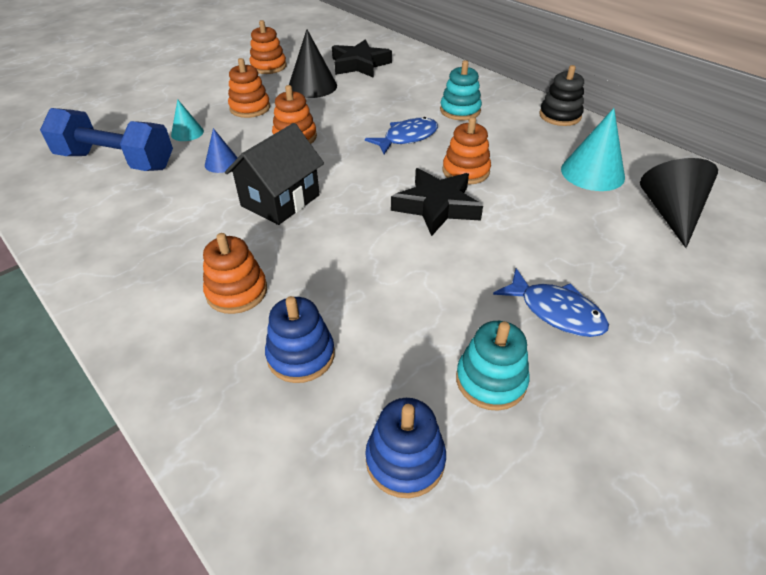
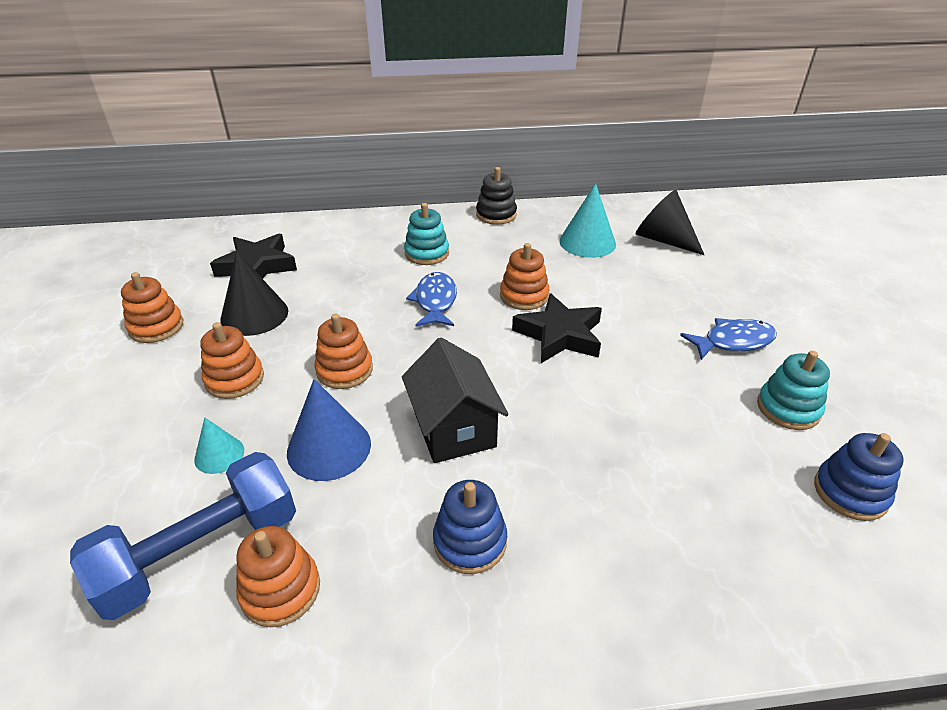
camera: 55 degrees left, 5 degrees down
orange stacking toy [203,233,267,314] -> orange stacking toy moved to [236,526,320,627]
blue cone [205,128,238,173] -> blue cone [287,379,371,481], size x1.76
blue stacking toy [265,296,335,383] -> blue stacking toy moved to [433,480,507,574]

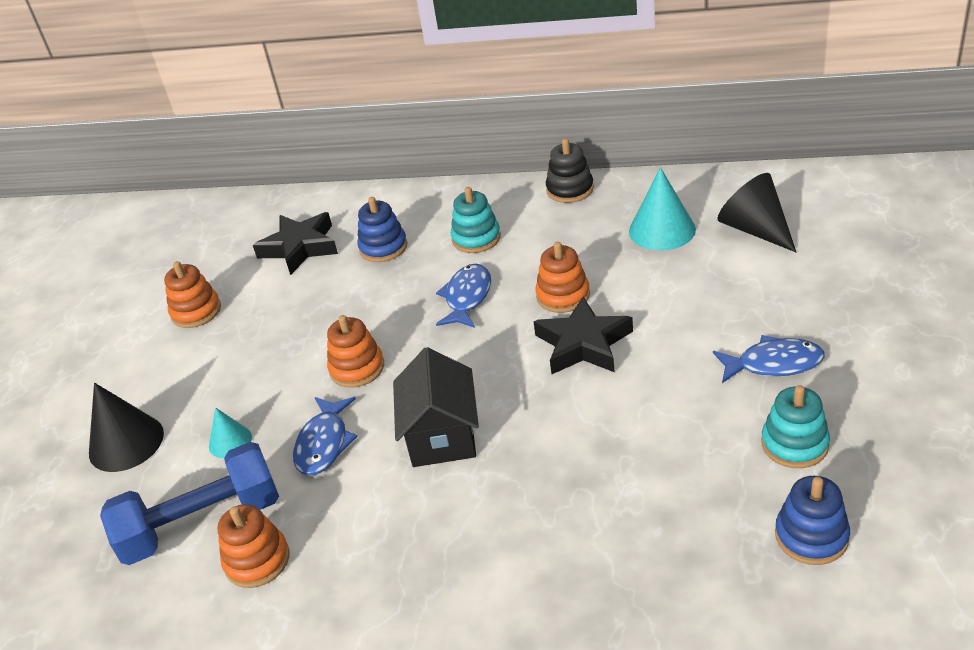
camera: 20 degrees right, 0 degrees up
orange stacking toy [201,322,264,399] -> none
black cone [220,251,288,336] -> black cone moved to [89,383,164,472]
blue cone [287,379,371,481] -> blue fish [293,397,358,476]
blue stacking toy [433,480,507,574] -> blue stacking toy moved to [357,197,407,262]

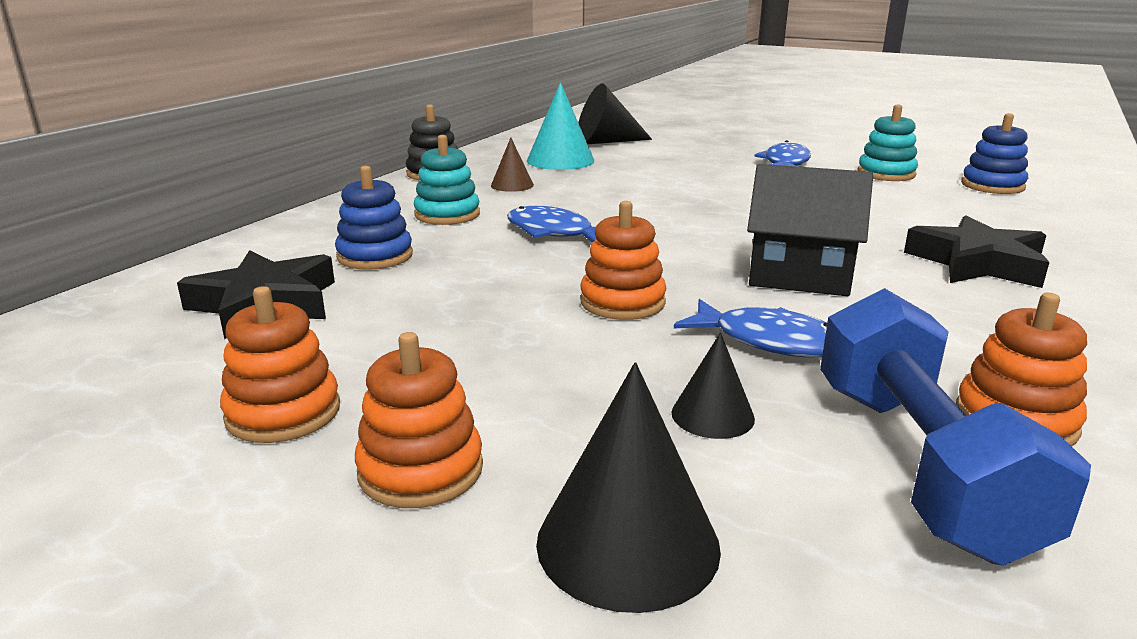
camera: 75 degrees left, 15 degrees down
turquoise cone [209,408,252,458] -> black cone [671,333,755,439]
black star [533,297,633,374] -> black star moved to [904,215,1049,288]
orange stacking toy [535,242,590,313] -> orange stacking toy moved to [355,332,483,508]
none -> brown cone [491,137,534,192]

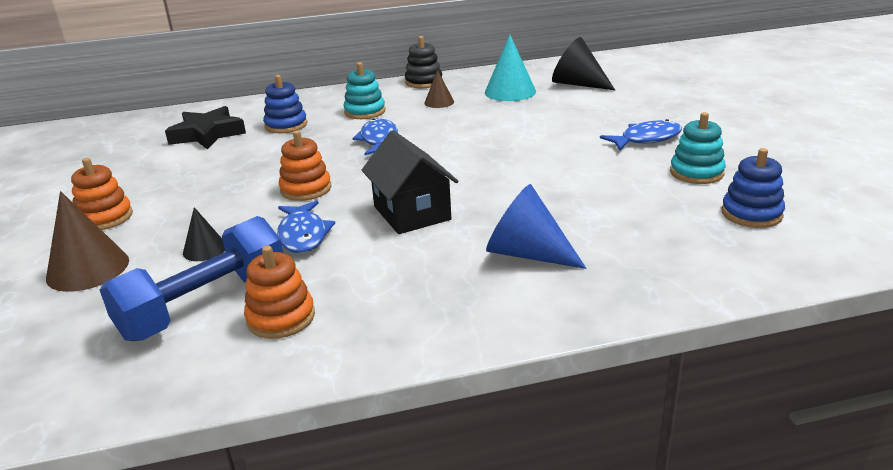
camera: 50 degrees right, 5 degrees up
orange stacking toy [220,286,340,443] -> none
black cone [536,362,721,613] -> brown cone [46,191,129,292]
black star [904,215,1049,288] -> blue cone [486,184,586,269]

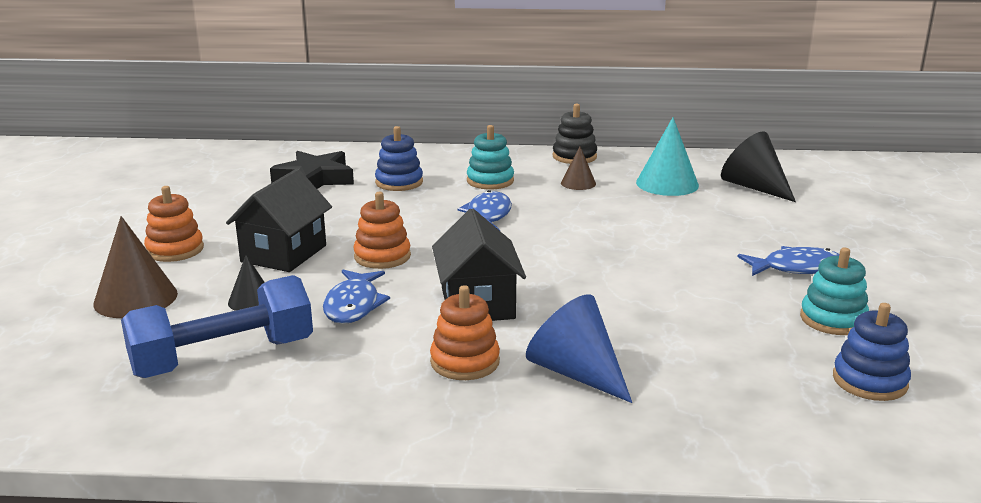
camera: 15 degrees right, 5 degrees down
orange stacking toy [244,246,315,339] -> orange stacking toy moved to [430,285,500,380]
none -> black house [226,169,332,272]

